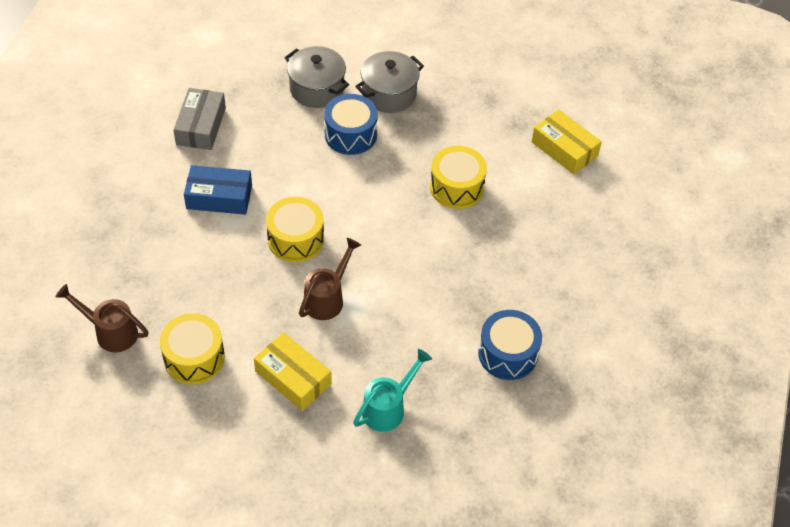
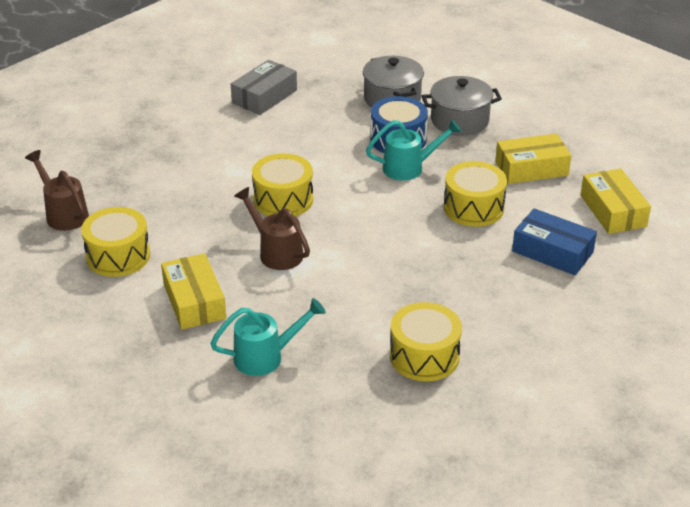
camera: 30 degrees right, 15 degrees down
blue box [184,165,252,215] -> blue box moved to [512,208,597,275]
brown watering can [299,238,361,320] -> brown watering can turned 105 degrees counterclockwise [234,187,310,270]
blue drum [478,310,542,380] -> yellow drum [390,302,462,381]
none -> turquoise watering can [366,119,462,181]
none -> yellow box [495,133,571,184]

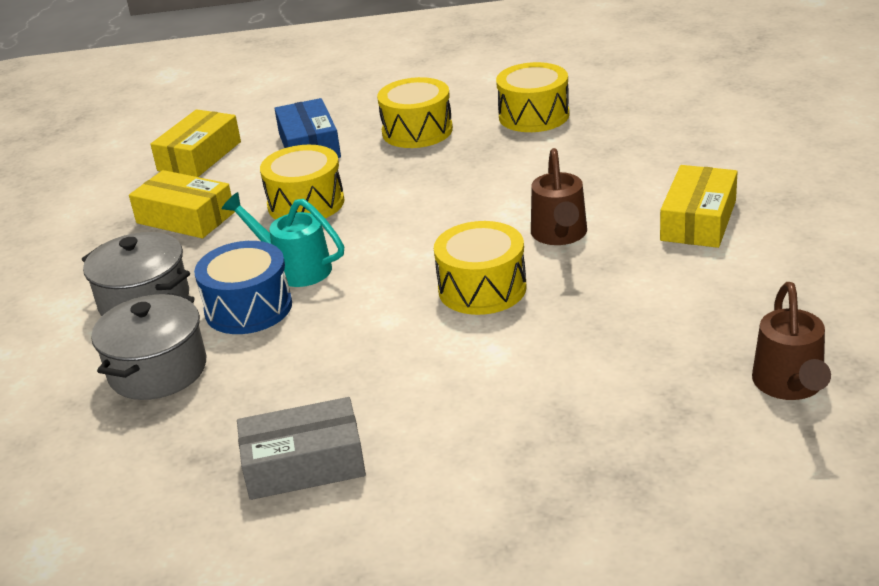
camera: 135 degrees left, 5 degrees down
yellow drum [81,207,150,277] -> yellow drum moved to [377,77,453,148]
turquoise watering can [210,298,326,376] -> none

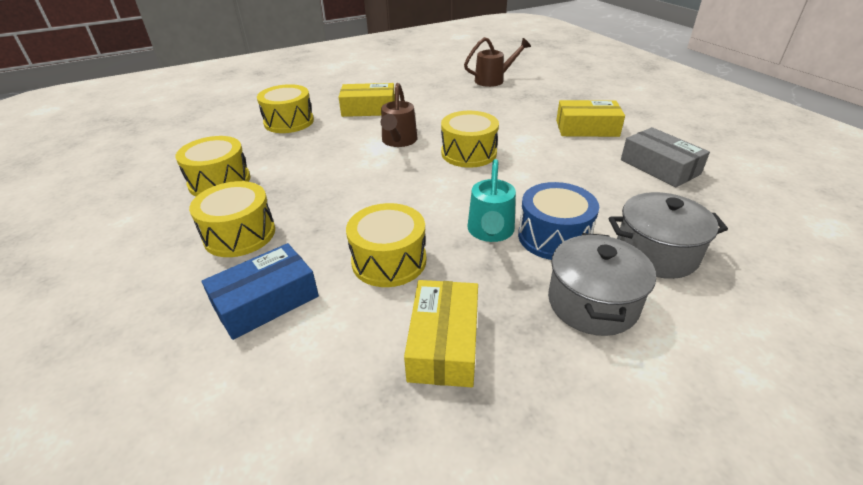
camera: 115 degrees left, 5 degrees up
yellow box [150,109,241,177] -> yellow box moved to [556,100,625,137]
brown watering can [531,148,587,245] -> brown watering can turned 120 degrees clockwise [381,83,417,147]
none -> yellow drum [257,84,314,133]

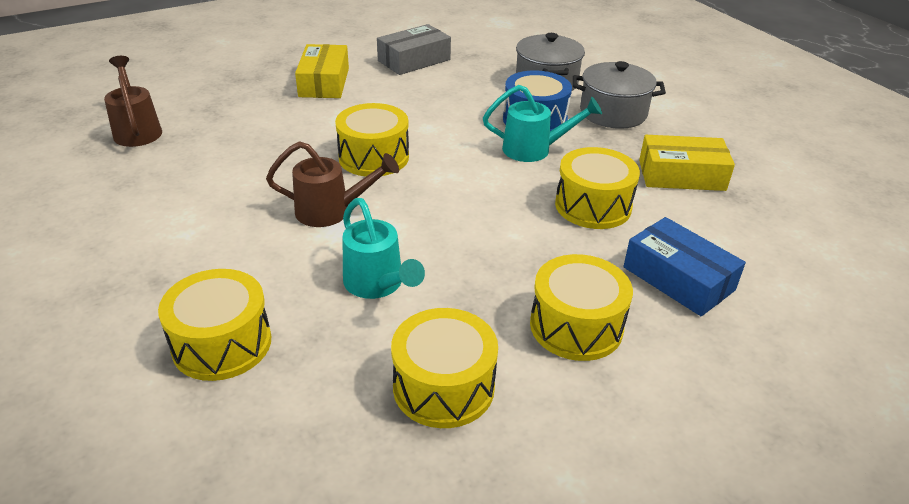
camera: 95 degrees left, 0 degrees up
yellow box [339,83,395,117] -> none
none -> turquoise watering can [343,198,425,299]

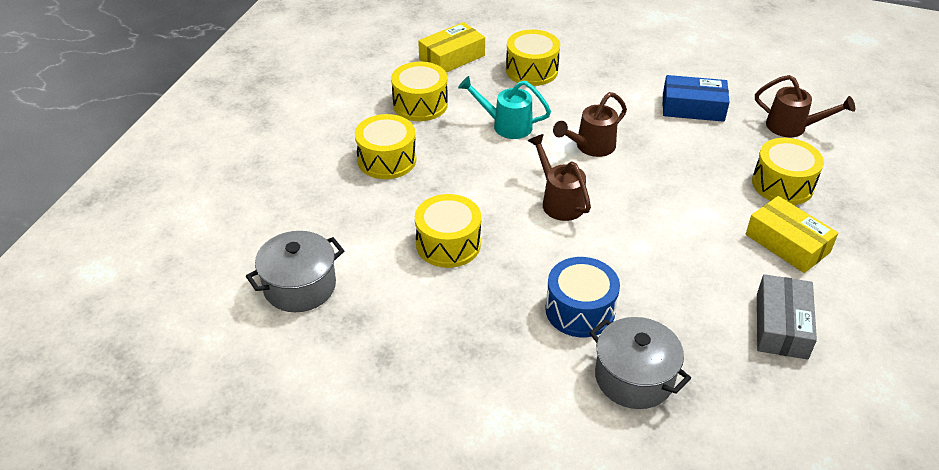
camera: 140 degrees right, 5 degrees up
yellow drum [335,103,409,177] -> yellow drum moved to [752,138,824,205]
turquoise watering can [483,85,602,162] -> none
grey pot [573,61,666,129] -> grey pot moved to [246,231,344,312]
blue box [623,217,746,316] -> blue box moved to [663,75,730,122]
yellow box [639,135,735,191] -> yellow box moved to [418,22,485,72]
none -> brown watering can [528,134,591,221]

